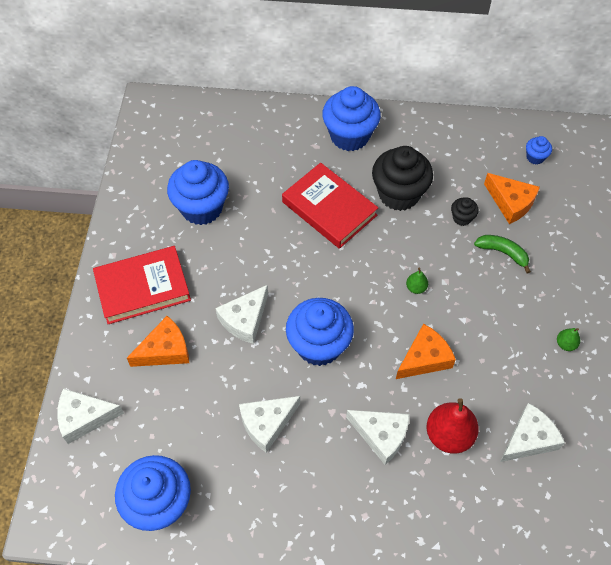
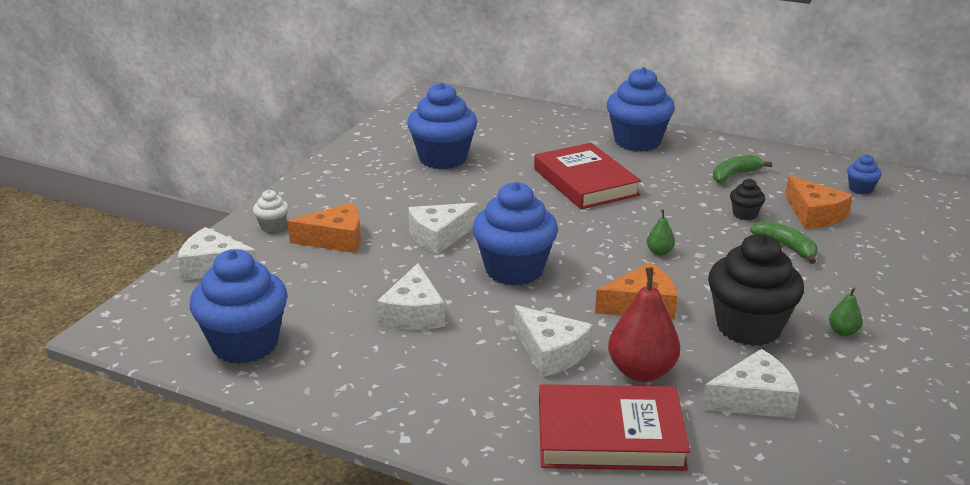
camera: 20 degrees right, 30 degrees down
red book [93,246,191,324] -> red book moved to [539,384,690,471]
white cheese [239,396,300,453] -> white cheese turned 75 degrees counterclockwise [377,263,445,330]
black cupcake [372,146,433,211] -> black cupcake moved to [708,234,804,346]
none -> white cupcake [253,190,289,232]
none -> green banana [713,155,772,183]

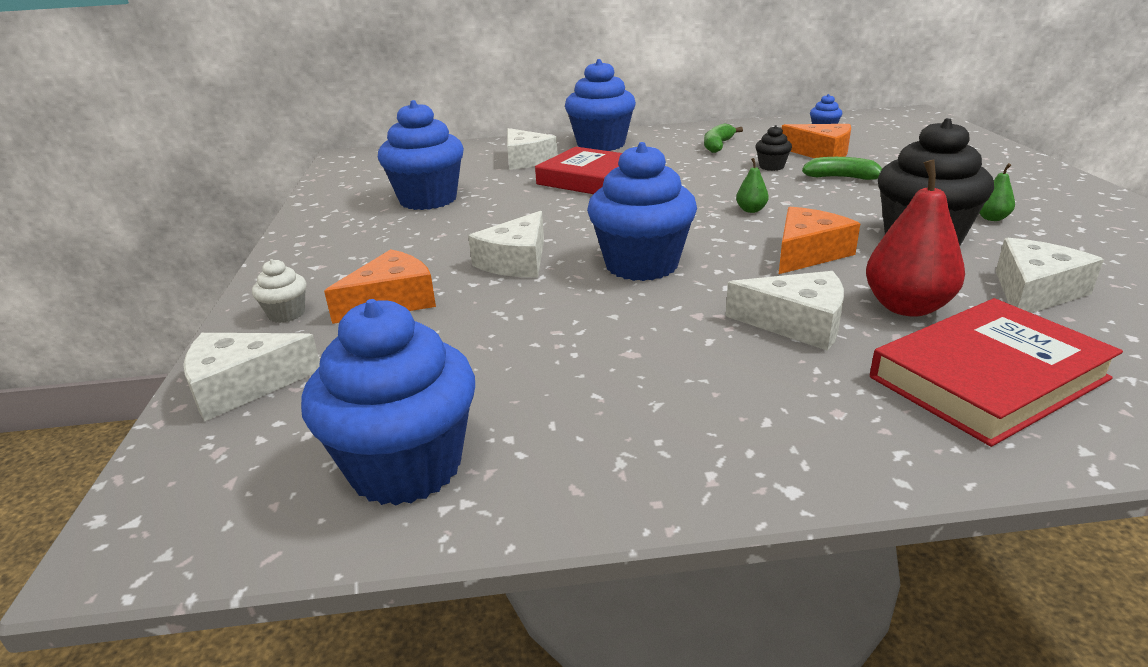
camera: 30 degrees left, 0 degrees up
white cheese [377,263,445,330] -> white cheese moved to [507,128,558,170]

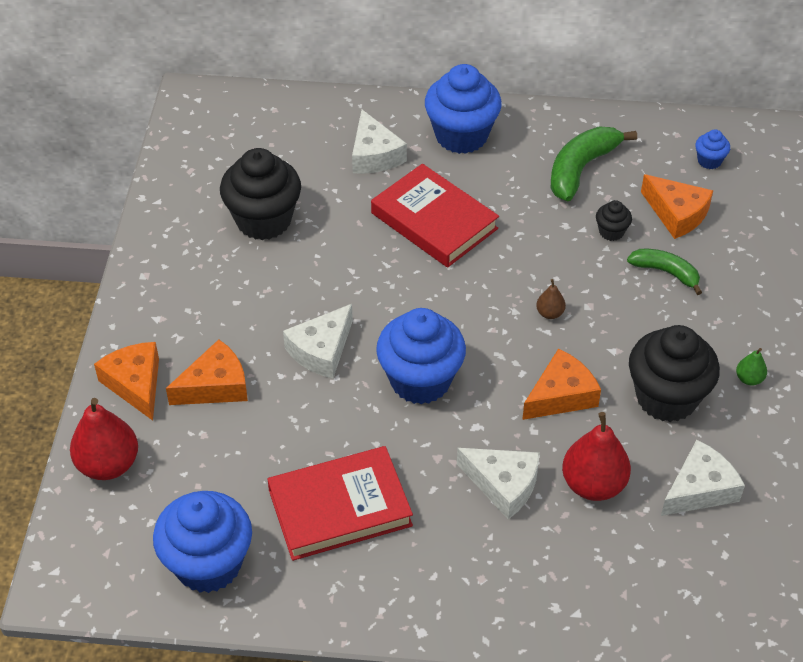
camera: 10 degrees right, 20 degrees up
white cheese [183,333,320,421] -> red pear [70,398,138,480]
white cupcake [252,259,307,323] -> orange cheese [94,342,159,421]
blue cupcake [378,100,464,210] -> black cupcake [220,148,301,240]
green banana [704,123,743,153] -> green banana [551,127,637,201], size x1.59
green pear [736,158,769,213] -> brown pear [536,279,566,319]
red book [870,298,1123,447] -> red book moved to [267,446,413,561]

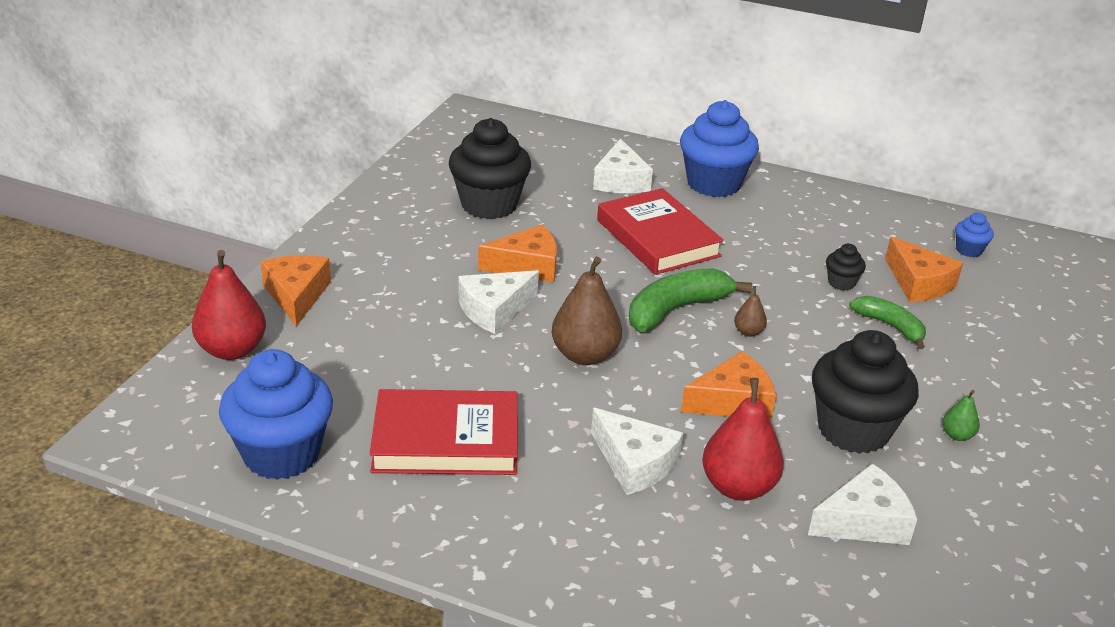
camera: 15 degrees right, 15 degrees down
orange cheese [166,339,248,405] -> orange cheese moved to [478,225,557,283]
blue cupcake [376,308,466,404] -> brown pear [552,257,622,365]
green banana [551,127,637,201] -> green banana moved to [629,268,752,332]

